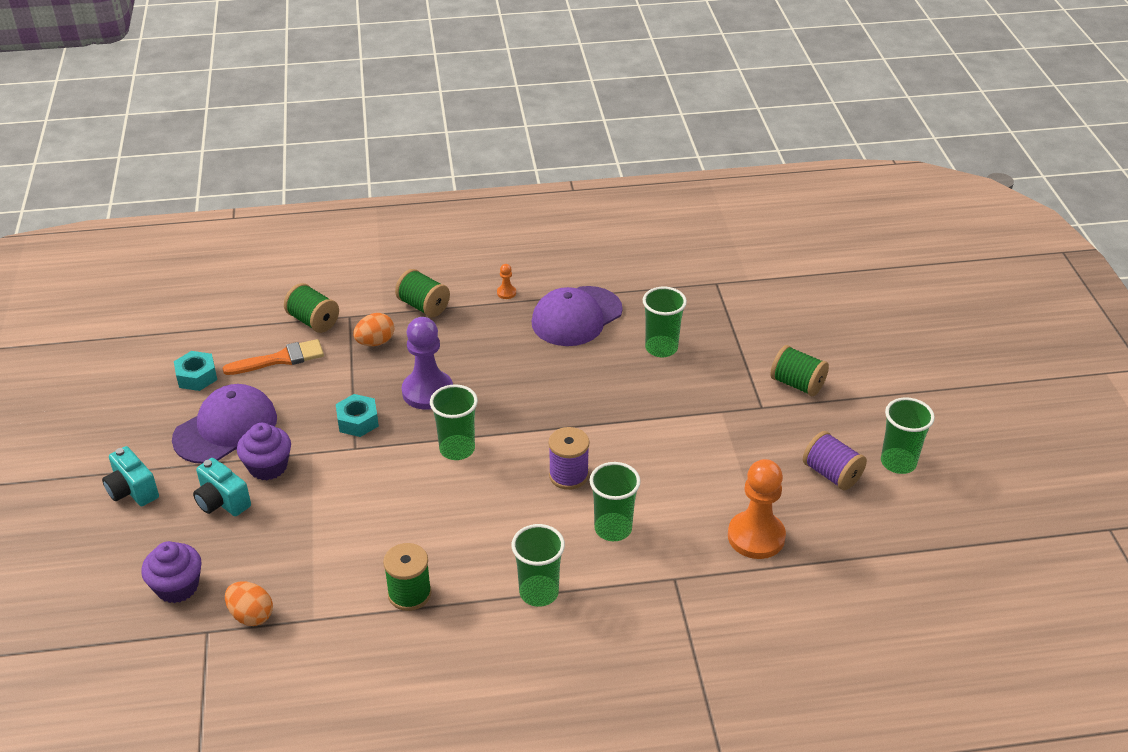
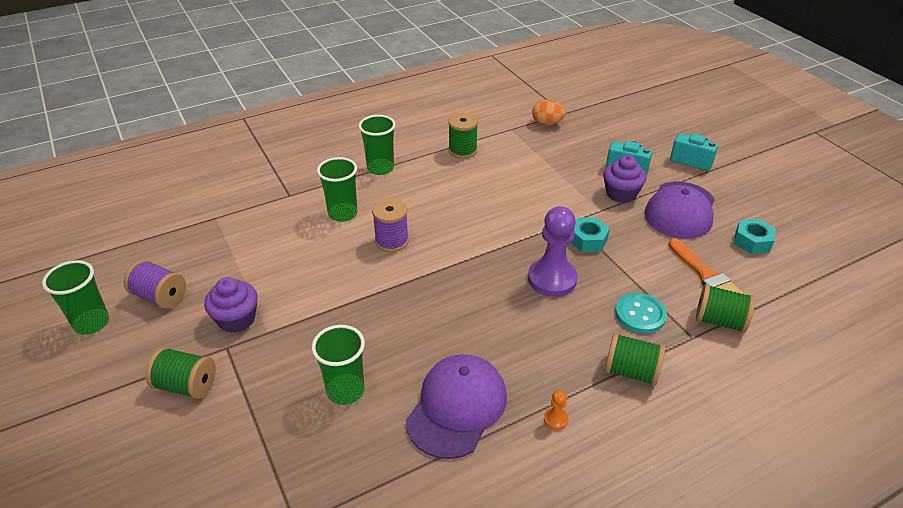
camera: 160 degrees right, 0 degrees up
purple cupcake [141,541,202,603] -> purple cupcake moved to [204,277,258,333]
orange brush [223,339,324,375] -> orange brush turned 75 degrees counterclockwise [668,238,744,294]
orange egg [353,313,394,346] -> turquoise button [615,293,667,333]
green cup [430,384,478,460] -> none
orange pawn [728,459,786,559] -> none

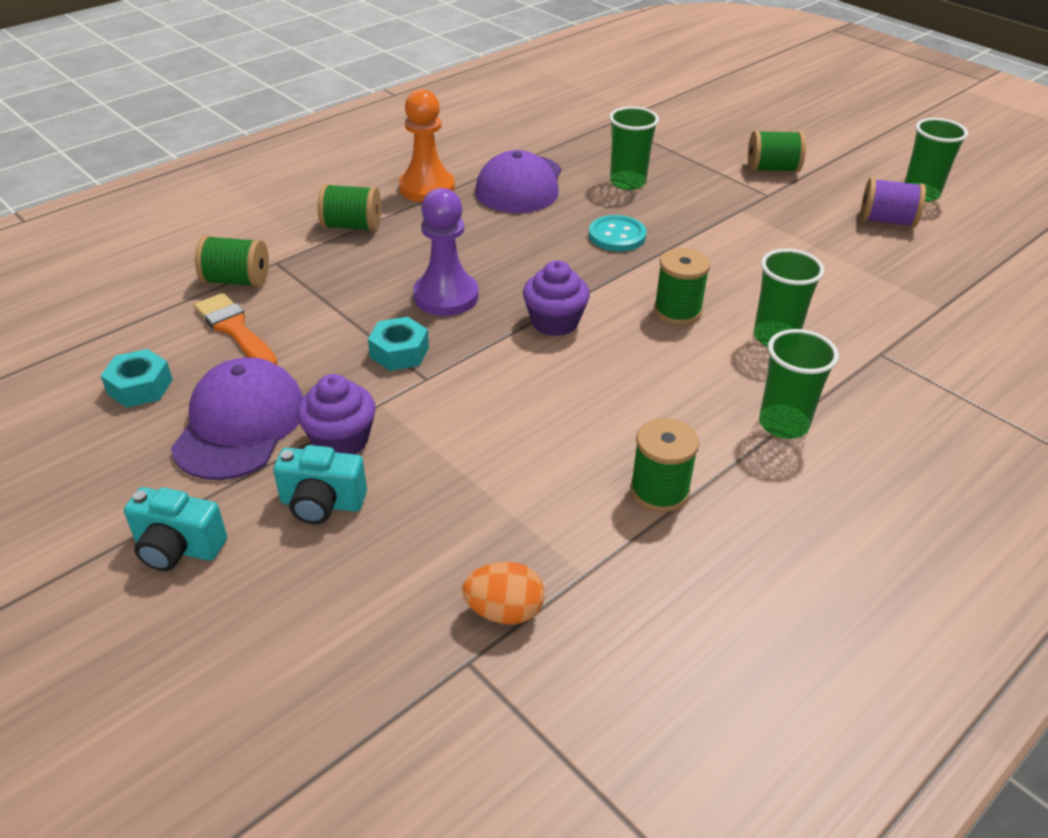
camera: 165 degrees right, 0 degrees up
purple cupcake [204,277,258,333] -> purple cupcake moved to [523,260,590,336]
purple spool [372,199,409,252] -> green spool [654,248,710,325]
orange pawn [544,390,568,430] -> orange pawn [399,89,455,202], size x2.43
turquoise button [615,293,667,333] -> turquoise button moved to [588,215,647,251]

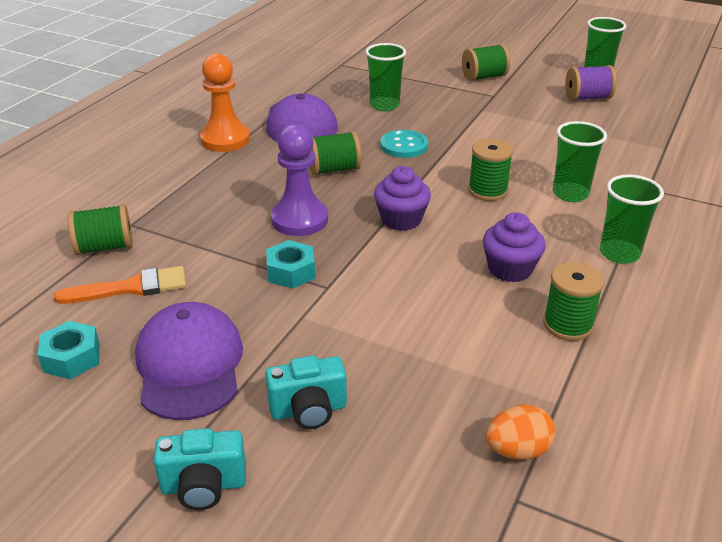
camera: 20 degrees left, 5 degrees down
orange brush [194,293,278,365] -> orange brush turned 135 degrees clockwise [54,266,186,304]
purple cupcake [297,374,376,454] -> purple cupcake moved to [483,212,546,282]
green spool [318,184,381,231] -> green spool moved to [310,131,361,175]

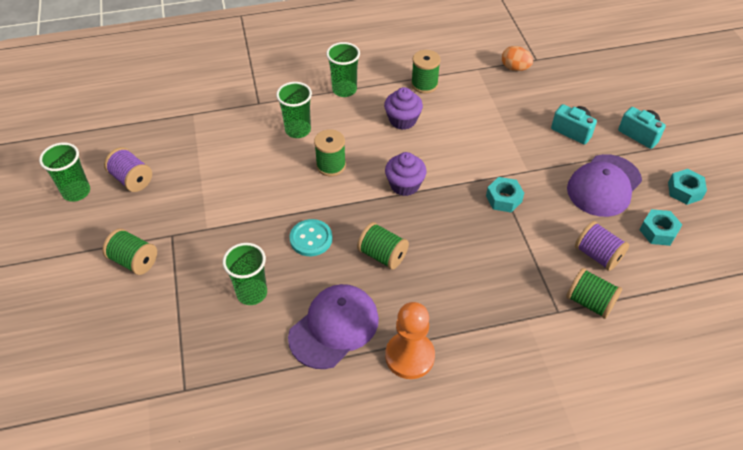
camera: 130 degrees left, 15 degrees up
orange brush [54,266,186,304] -> purple spool [575,221,629,271]
purple pawn [271,124,328,236] -> none
none -> turquoise nut [668,169,707,205]

